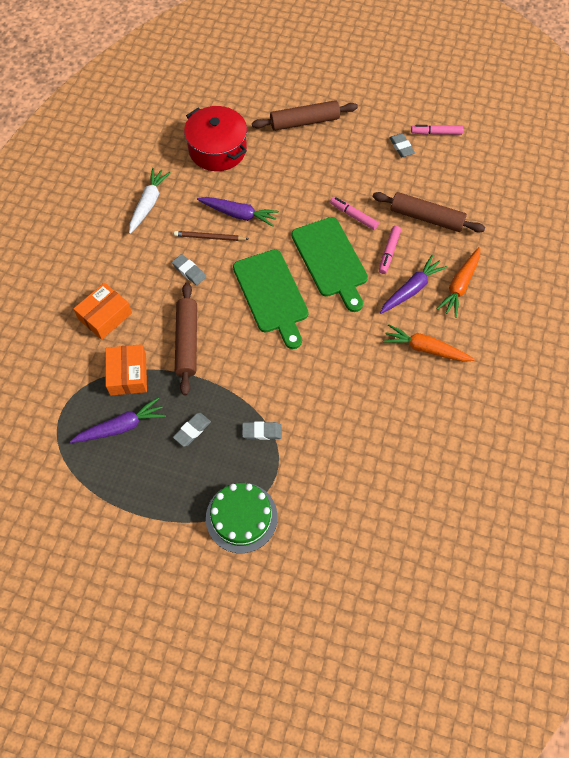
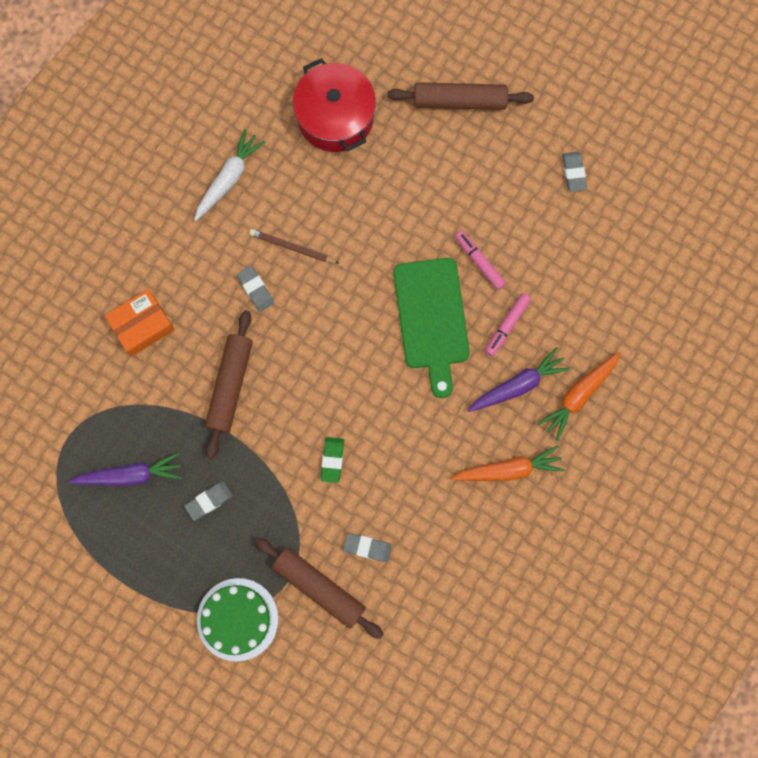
camera: 15 degrees right, 15 degrees up
orange box [105,344,147,396] -> none
purple carrot [197,197,279,227] -> none
green cutting board [233,249,309,349] -> none
grey eraser [242,421,282,440] -> grey eraser moved to [343,533,392,562]
brown rolling pin [373,192,485,233] -> brown rolling pin moved to [255,538,384,639]
orange carrot [383,324,475,362] -> orange carrot turned 135 degrees clockwise [451,445,564,481]
pink marker [411,125,463,135] -> none
none -> green eraser [321,437,344,483]

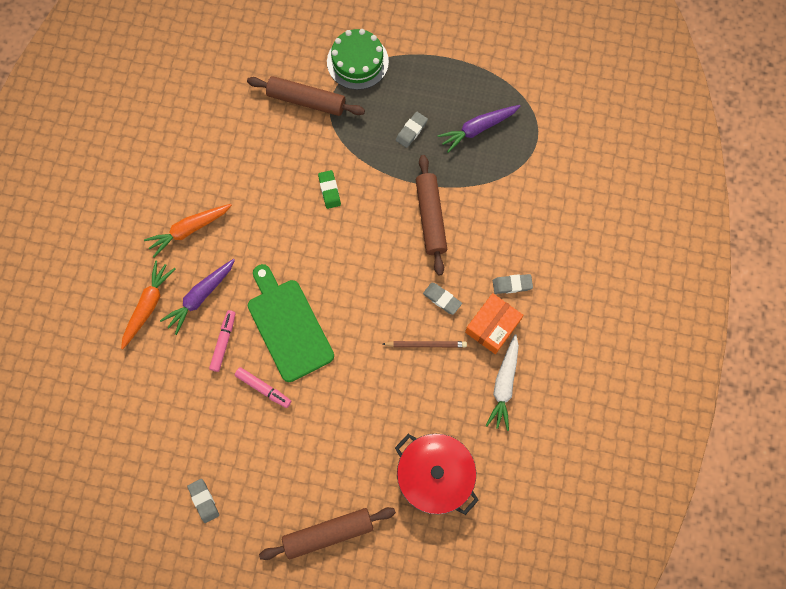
camera: 160 degrees right, 5 degrees down
orange box [105,289,175,356] -> orange box moved to [465,293,524,354]
grey eraser [343,533,392,562] -> grey eraser moved to [493,274,533,294]

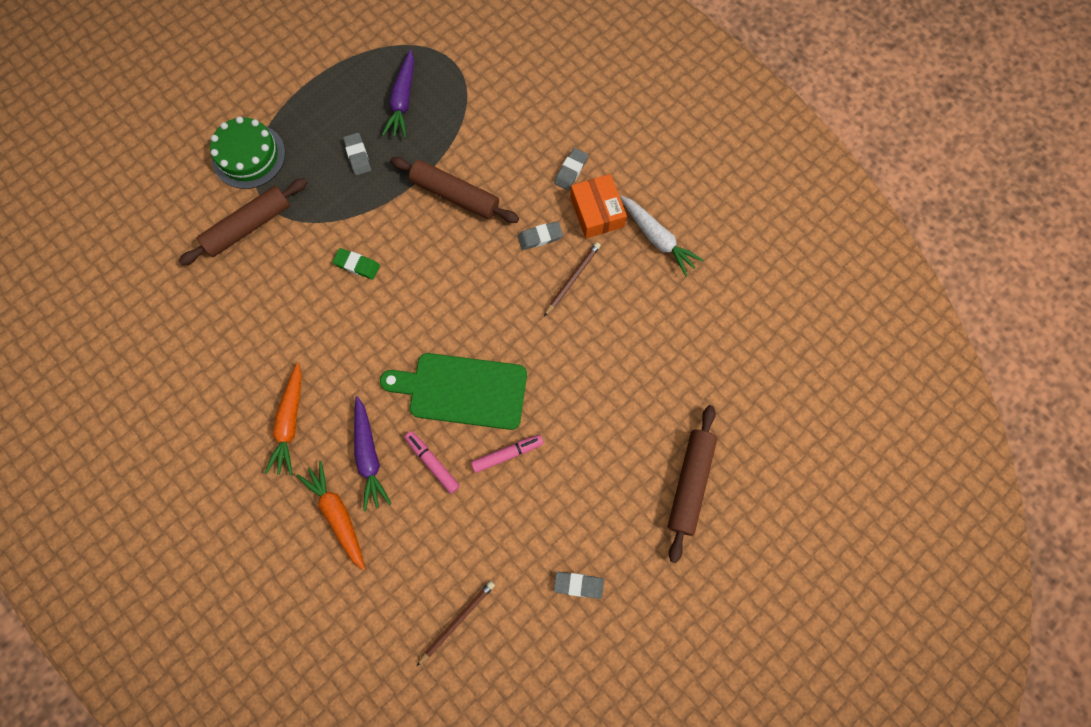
camera: 55 degrees left, 0 degrees up
red pot [395,434,479,515] -> none
none -> brown pencil [417,581,495,666]

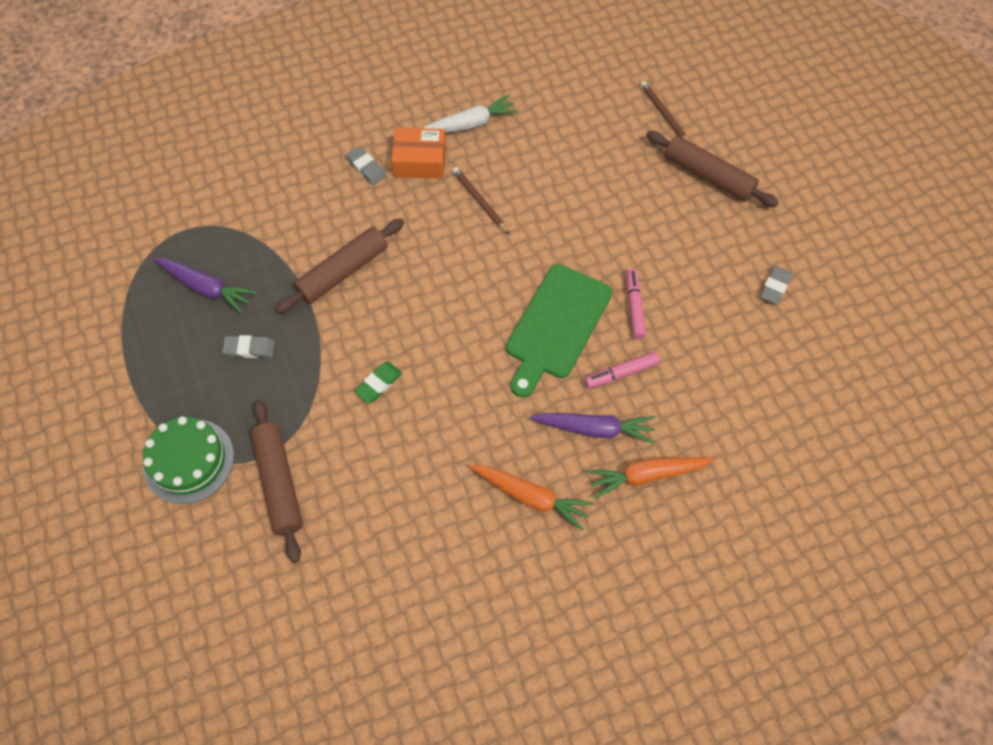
camera: 70 degrees left, 10 degrees down
brown pencil [417,581,495,666] -> brown pencil moved to [640,81,689,141]
grey eraser [518,221,563,250] -> none

